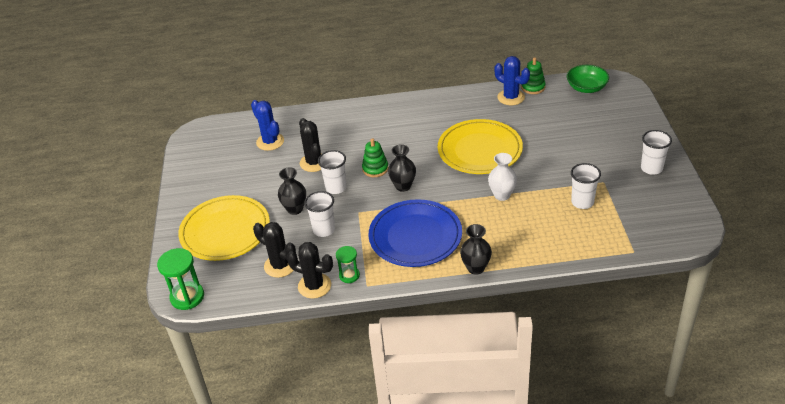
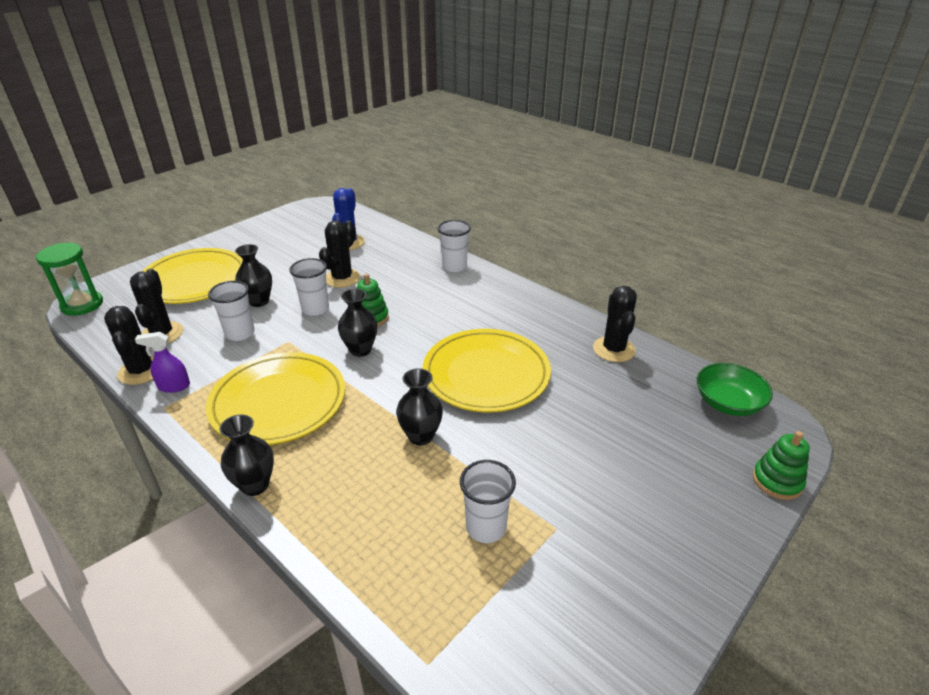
camera: 45 degrees right, 5 degrees down
green hourglass [336,246,360,283] -> purple spray bottle [135,332,190,393]
blue plate [369,199,462,267] -> yellow plate [206,352,345,445]
white vase [488,153,517,201] -> black vase [396,368,443,445]
blue cactus [494,56,530,105] -> black cactus [593,286,637,362]
green stacking toy [521,57,546,94] -> green stacking toy moved to [753,431,810,500]
white cup [641,130,672,175] -> white cup moved to [438,220,471,272]

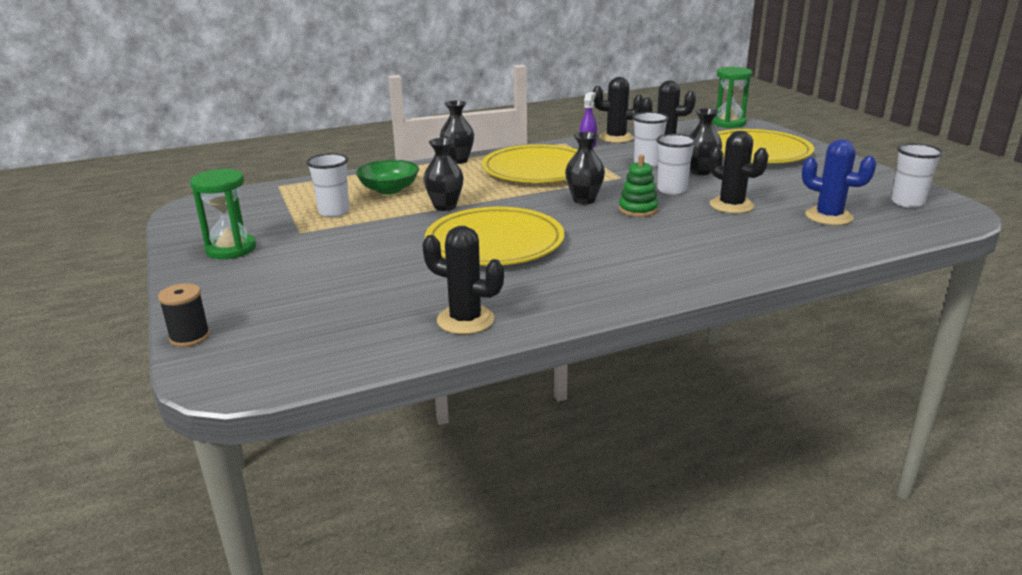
camera: 115 degrees right, 10 degrees down
white cup [438,220,471,272] -> white cup moved to [891,143,943,208]
green bowl [697,363,773,416] -> green bowl moved to [356,160,419,194]
green stacking toy [753,431,810,500] -> black spool [158,283,210,347]
none -> green hourglass [190,169,256,259]

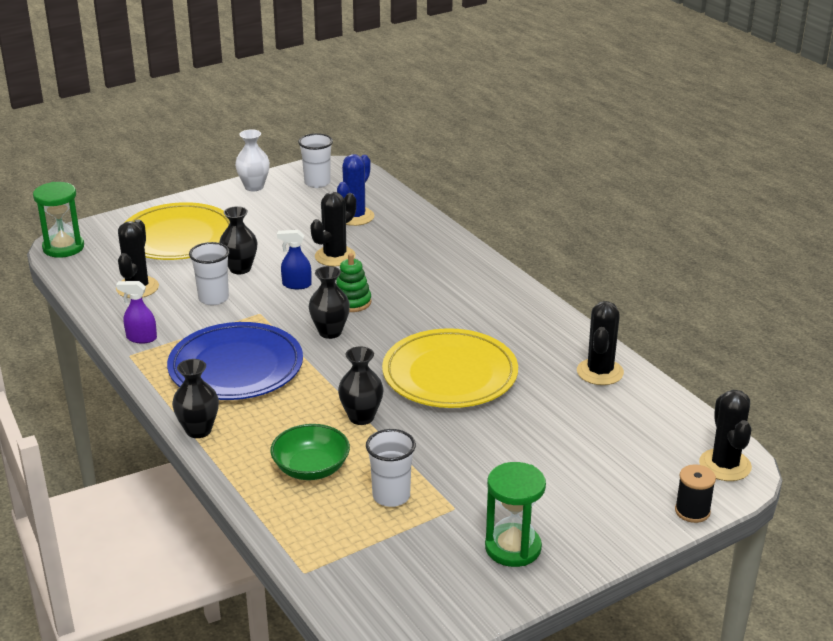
camera: 100 degrees left, 5 degrees up
yellow plate [482,144,577,183] -> blue plate [167,322,303,400]
black cactus [593,77,644,143] -> black cactus moved to [699,390,752,481]
white cup [656,134,696,195] -> blue spray bottle [277,230,312,289]
none -> white vase [235,129,270,191]

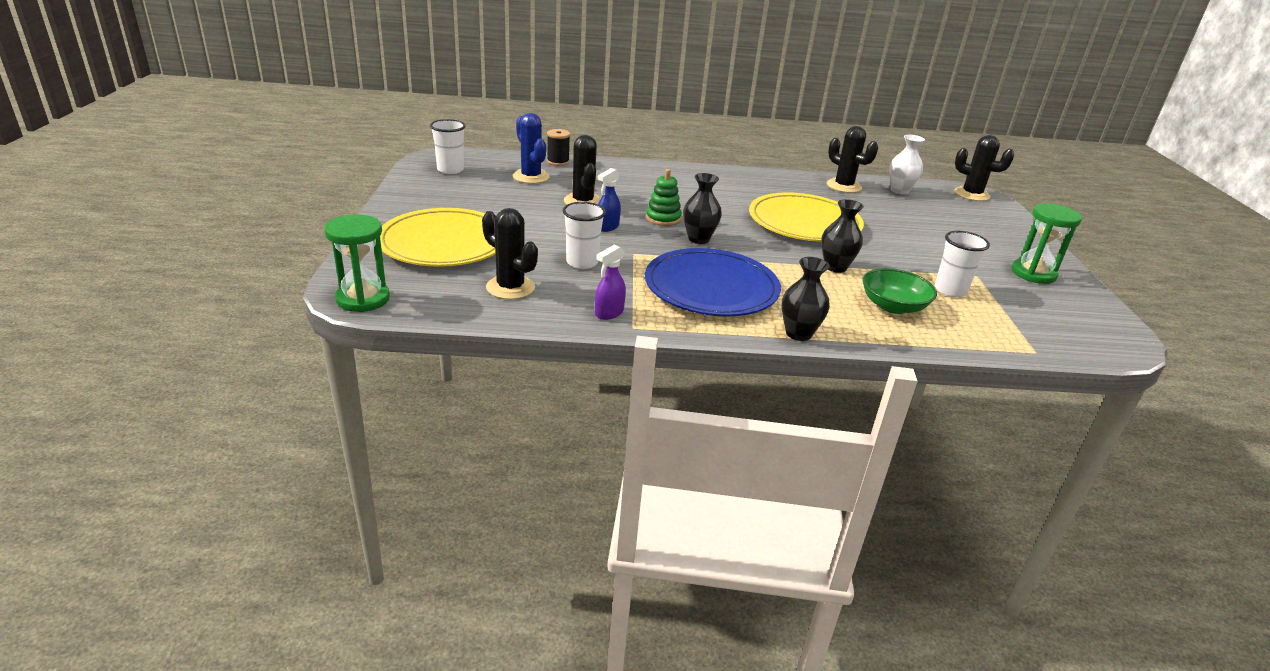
camera: 60 degrees left, 0 degrees up
black vase [219,206,258,274] -> none
white vase [235,129,270,191] -> white vase moved to [889,135,925,195]
black spool [675,464,716,523] -> black spool moved to [547,129,570,166]

